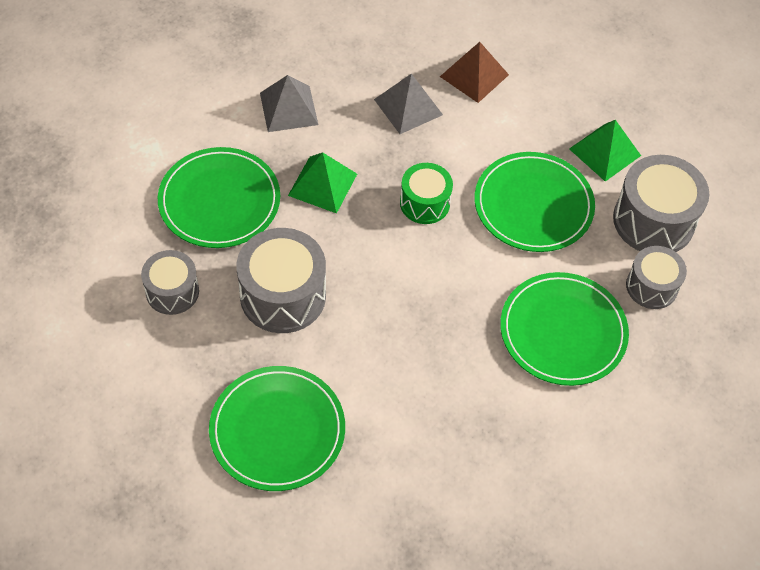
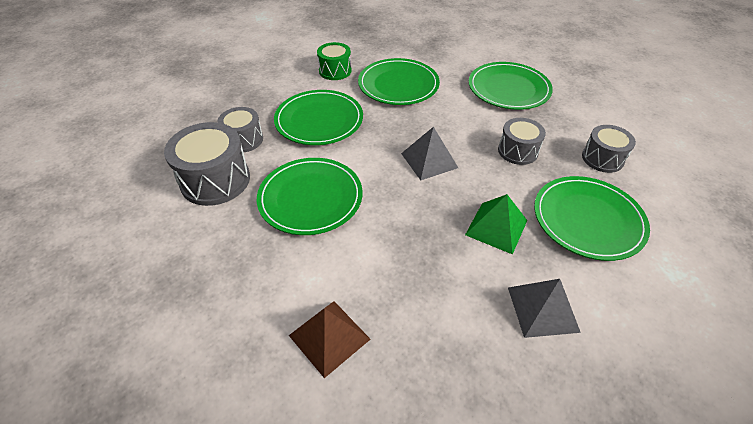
camera: 170 degrees left, 10 degrees down
grey drum [236,228,326,333] -> grey drum [498,118,546,165], size x0.62
grey pyramid [374,74,443,134] -> grey pyramid moved to [401,127,458,180]
green drum [400,163,453,224] -> green drum moved to [317,42,352,80]
green pyramid [569,120,641,182] -> none
none -> green plate [358,58,440,105]

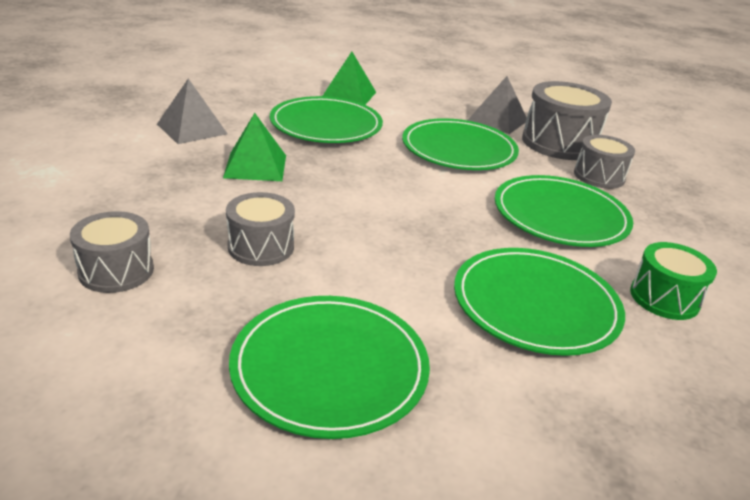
camera: 145 degrees right, 15 degrees down
brown pyramid [289,301,371,378] -> green pyramid [323,52,376,105]
grey pyramid [401,127,458,180] -> grey pyramid moved to [467,76,527,134]
green plate [534,176,650,261] -> green plate moved to [270,96,383,143]

